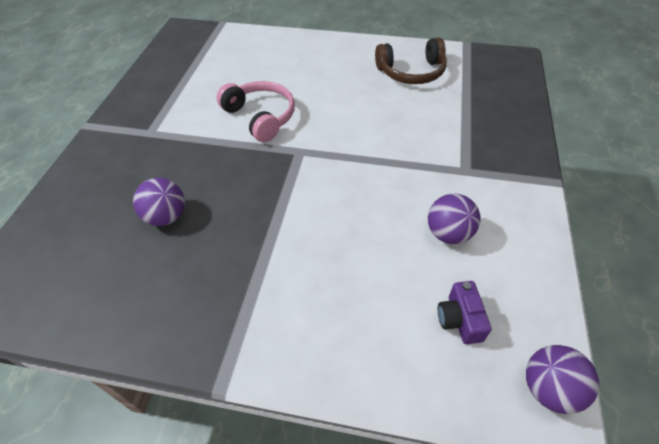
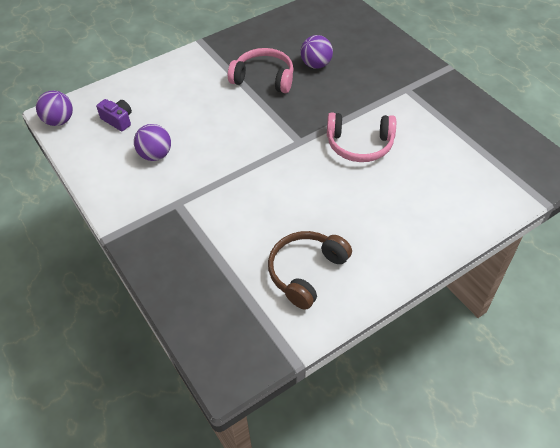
camera: 135 degrees right, 0 degrees up
none -> pink headphones [228,48,294,93]

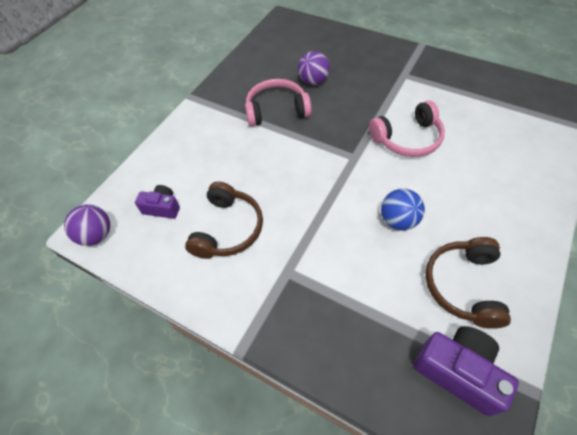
camera: 25 degrees left, 5 degrees up
purple ball [134,124,171,161] -> brown headphones [185,181,263,259]
none -> blue ball [381,189,425,231]
none -> purple camera [413,326,519,416]

